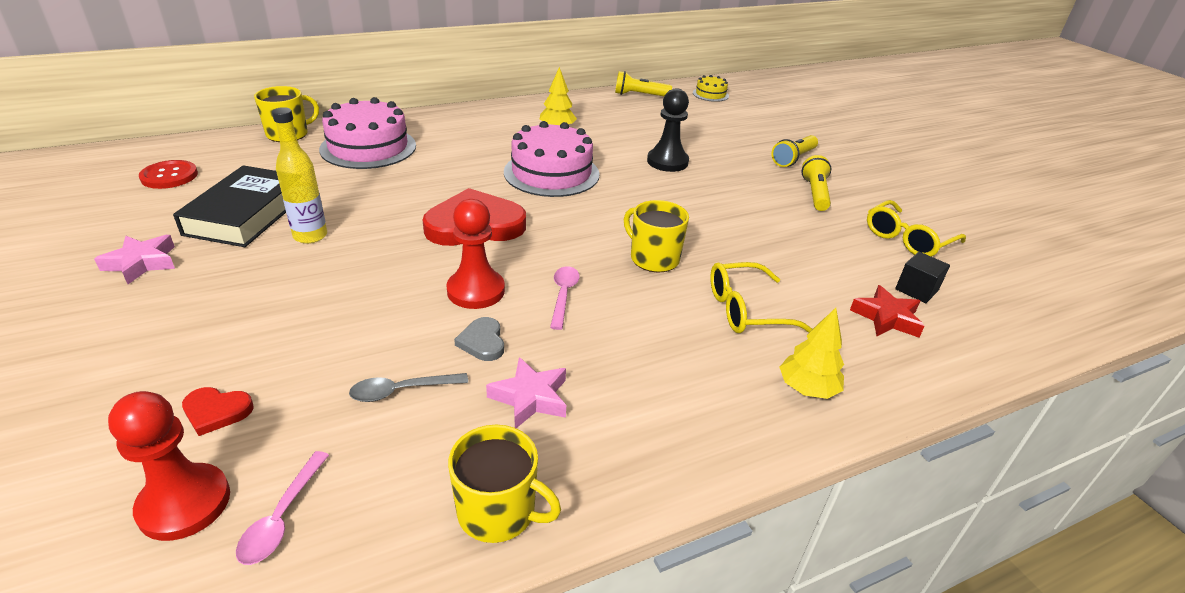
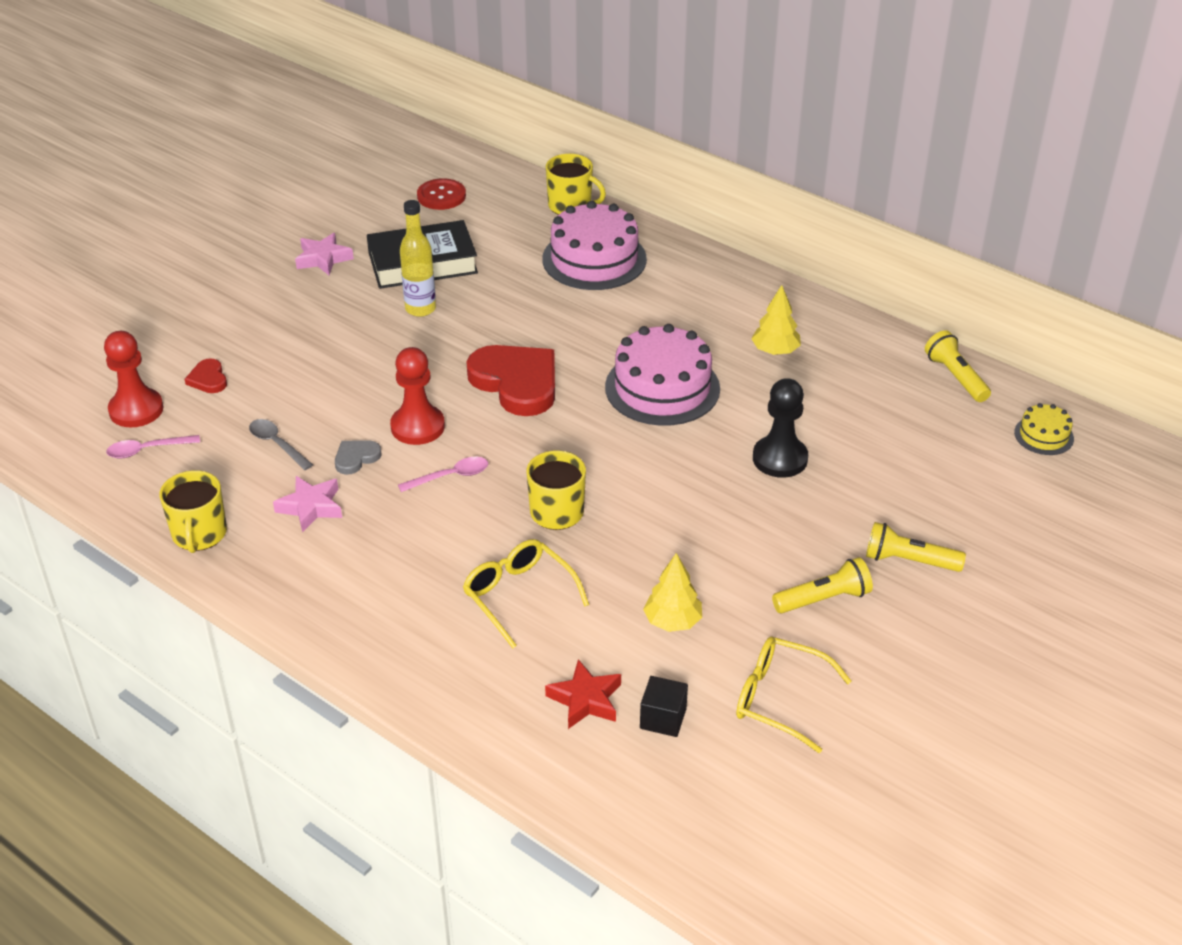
camera: 65 degrees right, 5 degrees up
yellow tree [780,308,844,399] -> yellow tree moved to [643,553,702,632]

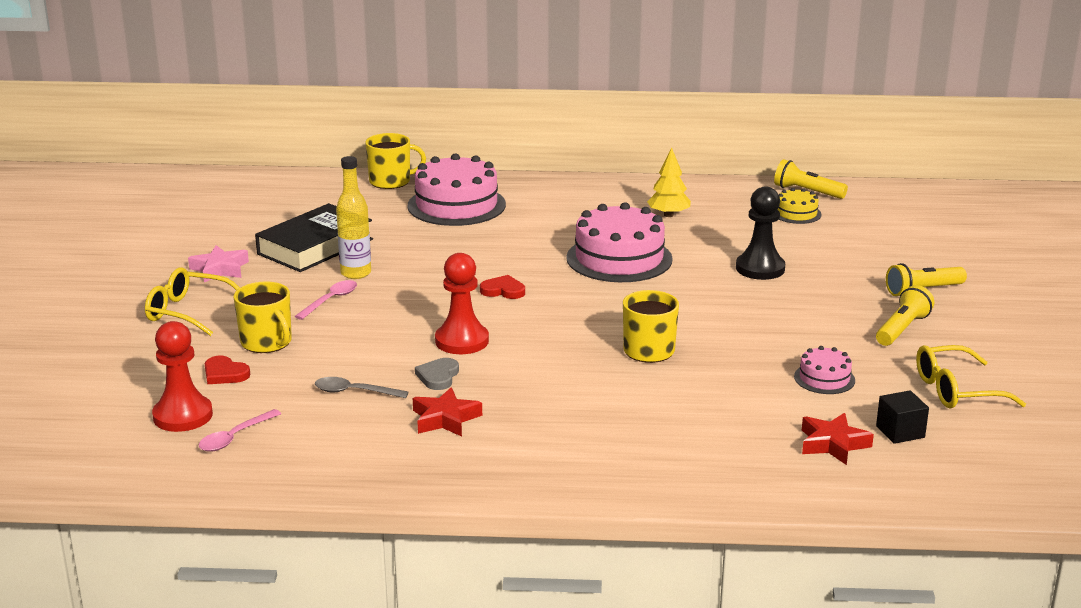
camera: 35 degrees left, 15 degrees down
yellow mug [160,470,227,553] -> yellow mug moved to [234,281,292,353]
pink star [273,476,342,533] -> red star [413,387,482,437]
pink spoon [398,457,488,492] -> pink spoon moved to [295,280,357,320]
red button [417,178,466,210] -> none
yellow glasses [463,539,589,648] -> yellow glasses moved to [145,267,240,336]
red heart [466,345,555,416] -> red heart [480,275,525,299], size x0.46
yellow tree [643,553,702,632] -> pink cake [794,346,855,394]
yellow cake [1014,403,1074,455] -> yellow cake moved to [777,188,822,224]

